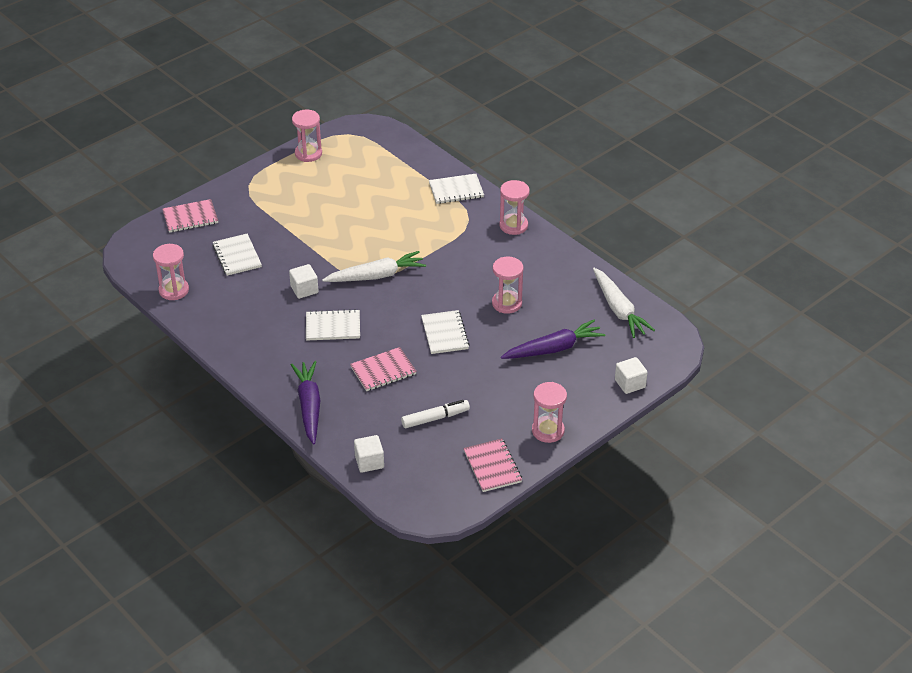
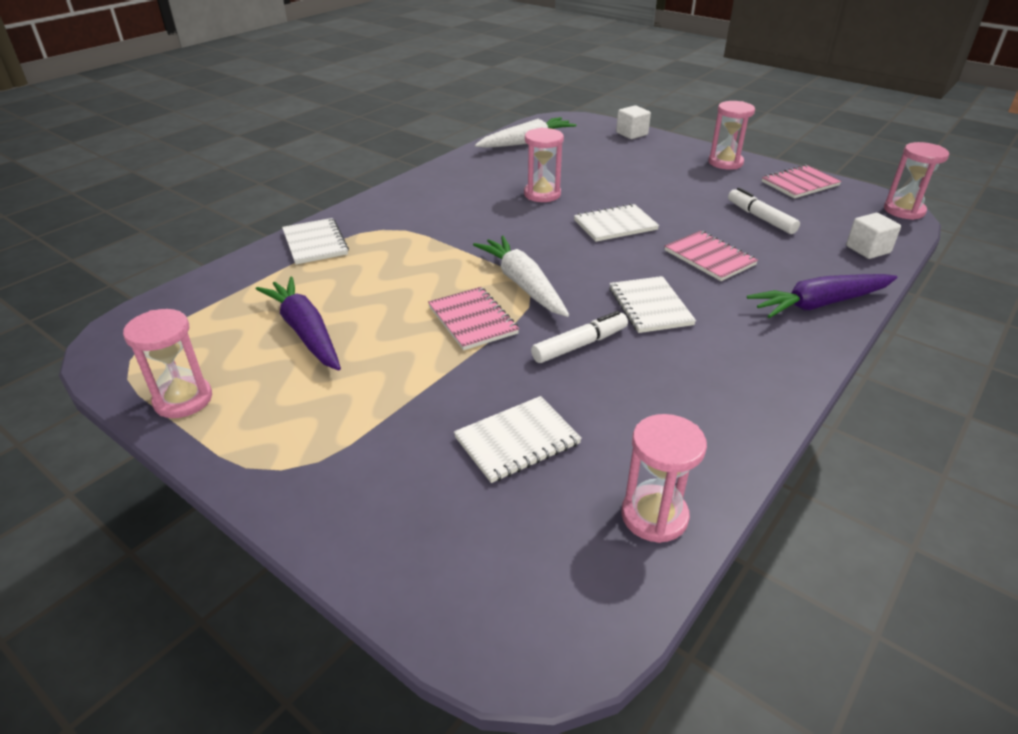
camera: 100 degrees left, 5 degrees down
pink notebook [162,199,218,233] -> pink notebook moved to [428,287,519,350]
white cube [289,264,319,299] -> white marker [531,311,628,363]
pink hourglass [500,180,530,235] -> pink hourglass moved to [884,142,949,220]
purple carrot [501,320,605,359] -> purple carrot moved to [256,277,341,370]

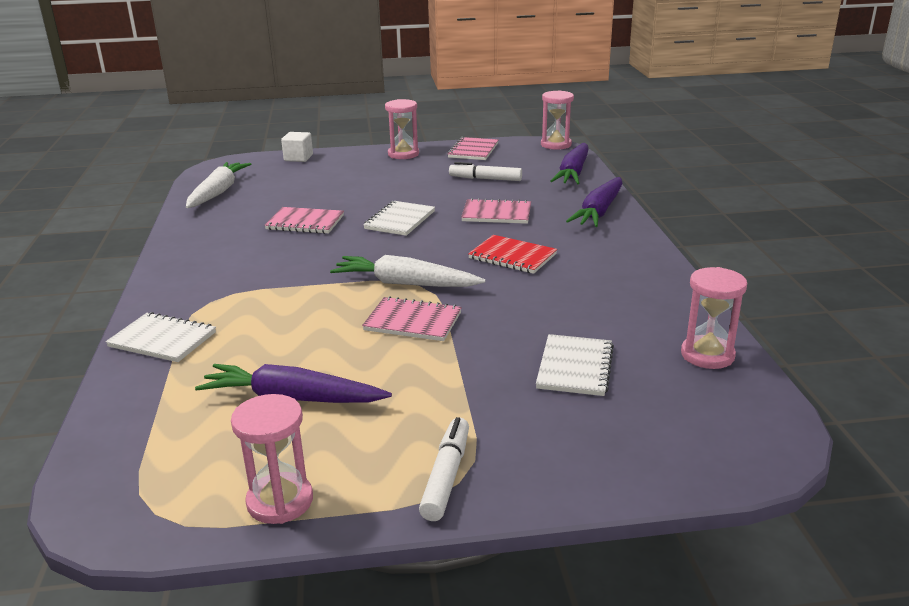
camera: 45 degrees left, 10 degrees down
pink hourglass [524,128,564,202] -> pink notebook [264,207,344,234]
white marker [531,311,628,363] -> white marker moved to [419,417,469,521]
white notebook [609,276,696,333] -> red notebook [468,235,557,274]
white cube [846,213,901,259] -> purple carrot [551,143,589,184]

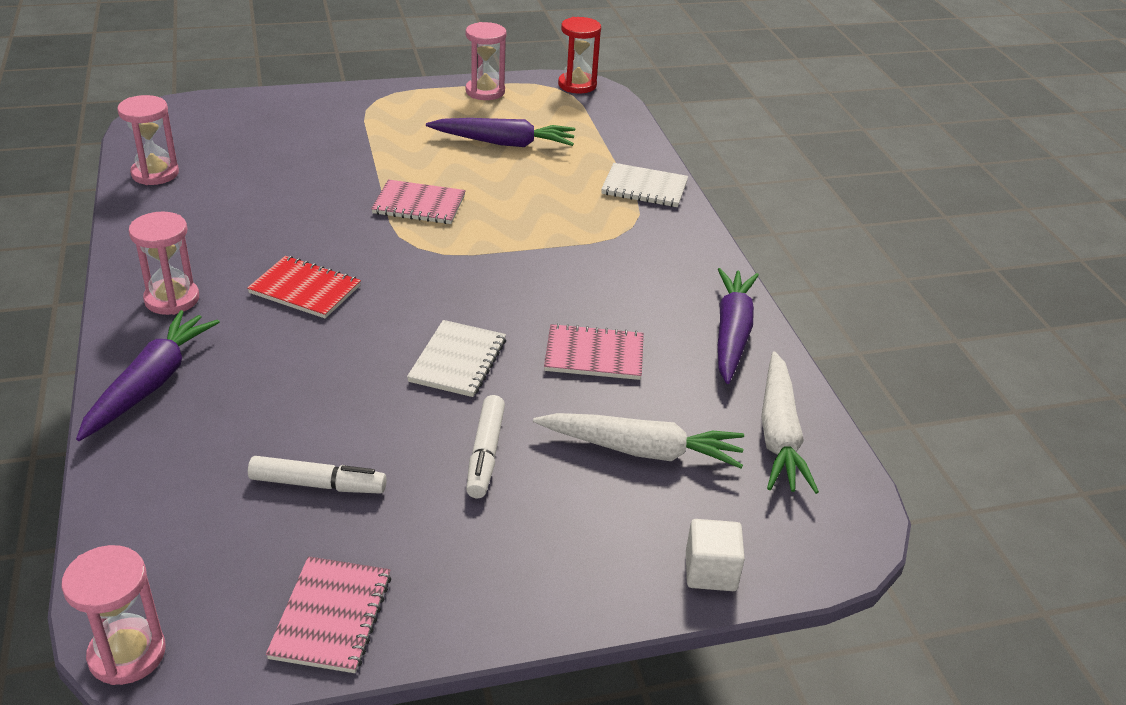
camera: 170 degrees right, 10 degrees up
white carrot [330,255,486,287] -> white carrot moved to [533,413,744,469]
pink hourglass [385,99,419,159] -> pink hourglass moved to [129,211,199,315]
white marker [419,417,469,521] -> white marker moved to [466,395,505,498]
pink notebook [461,198,531,224] -> none
white notebook [536,334,614,396] -> none
purple carrot [551,143,589,184] -> purple carrot moved to [718,268,759,384]
none -> red hourglass [558,17,601,94]

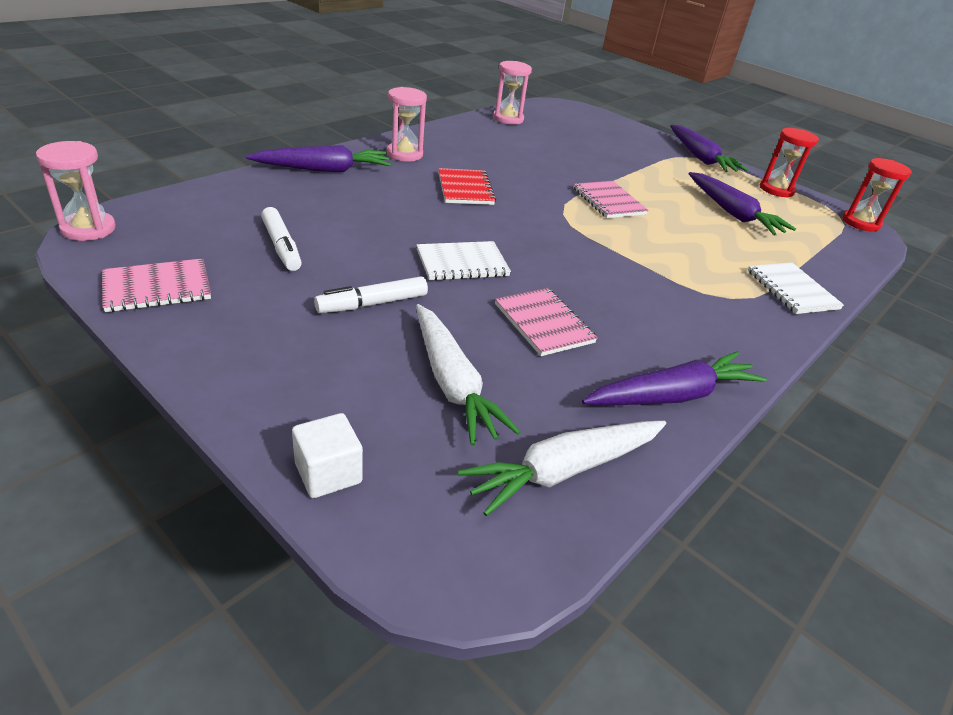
camera: 55 degrees right, 0 degrees up
pink hourglass [466,22,506,100] -> red hourglass [760,128,819,198]
none -> purple carrot [670,125,748,172]

